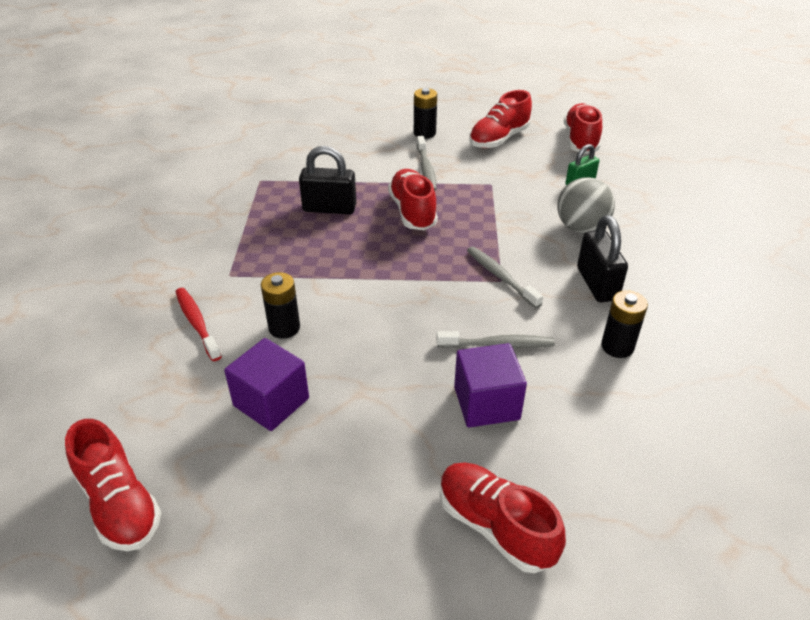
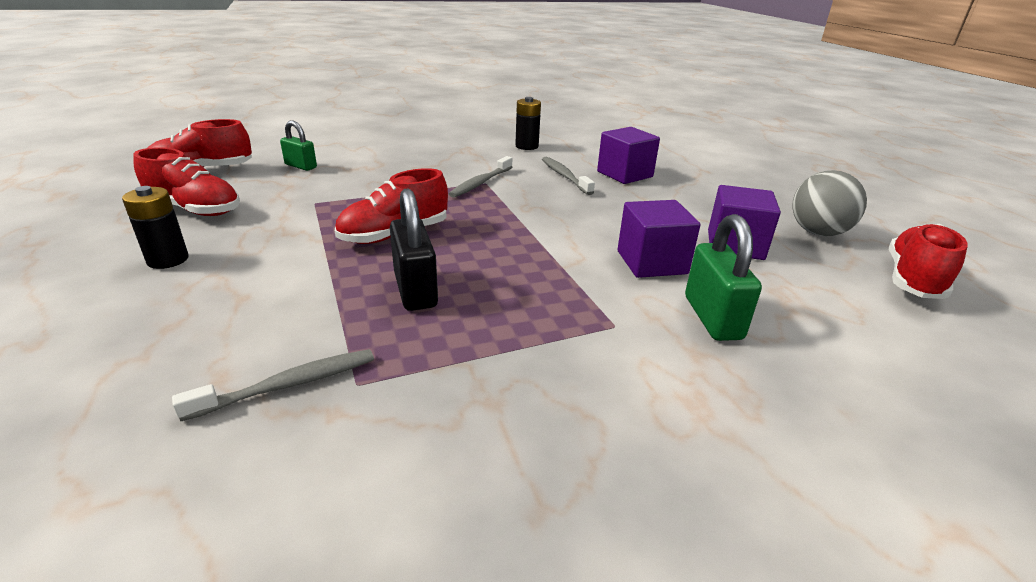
camera: 115 degrees left, 10 degrees down
red toothbrush [175,288,222,361] -> green padlock [685,214,762,341]
black battery [261,272,300,339] -> purple cube [617,200,700,278]
grey toothbrush [417,136,437,191] -> grey toothbrush moved to [172,349,374,421]
red shoe [440,463,566,573] -> none
grey ball [557,177,615,234] -> grey ball moved to [792,170,867,236]
black padlock [577,215,628,302] -> none

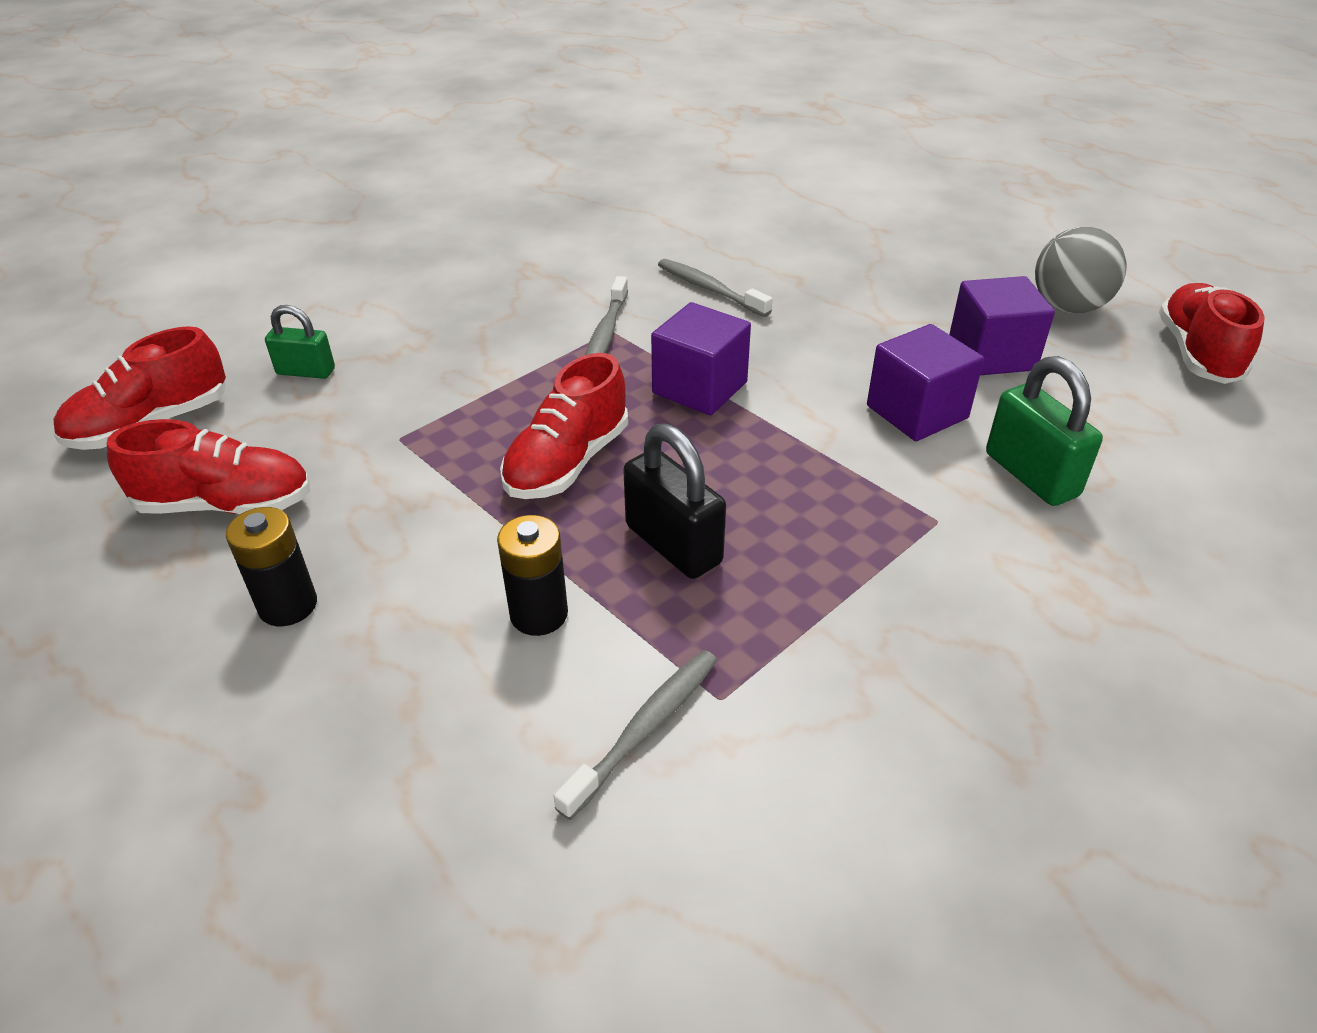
camera: 20 degrees left, 10 degrees up
black battery [515,97,541,150] -> black battery moved to [497,515,568,636]
purple cube [597,127,660,184] -> purple cube moved to [651,302,751,415]

